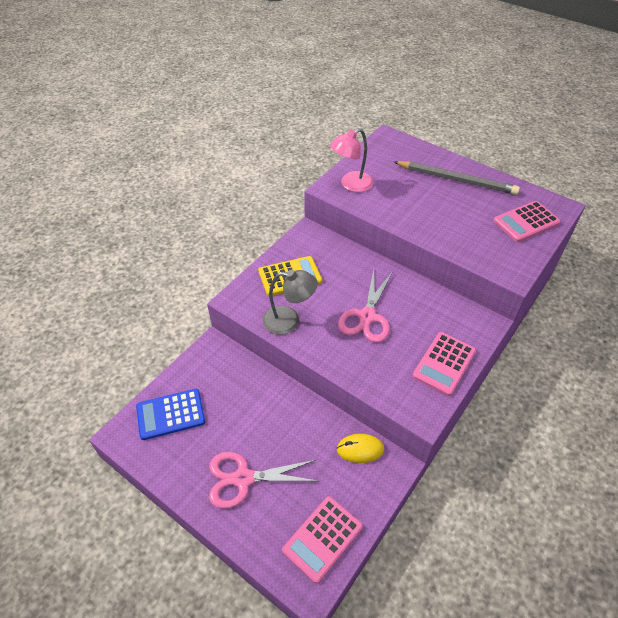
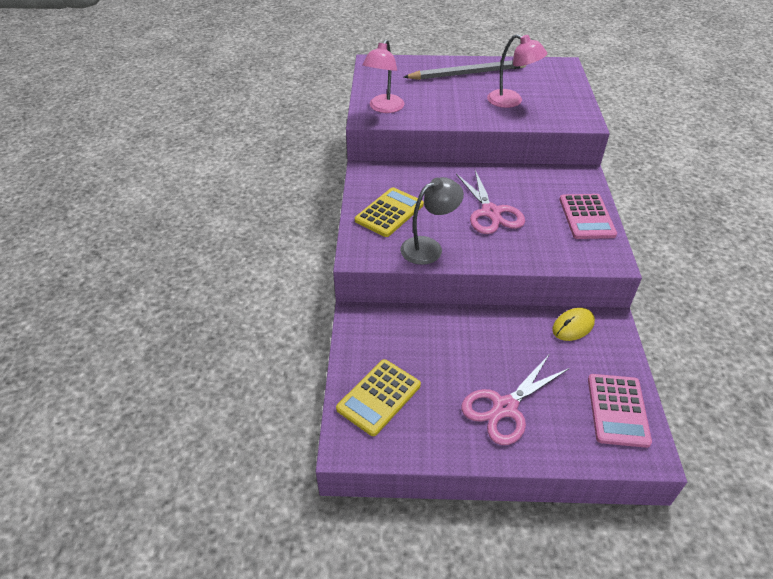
camera: 35 degrees left, 5 degrees down
blue calculator [136,389,205,440] -> yellow calculator [336,359,421,436]
pink calculator [493,201,561,242] -> none
none -> pink lamp [487,34,547,108]

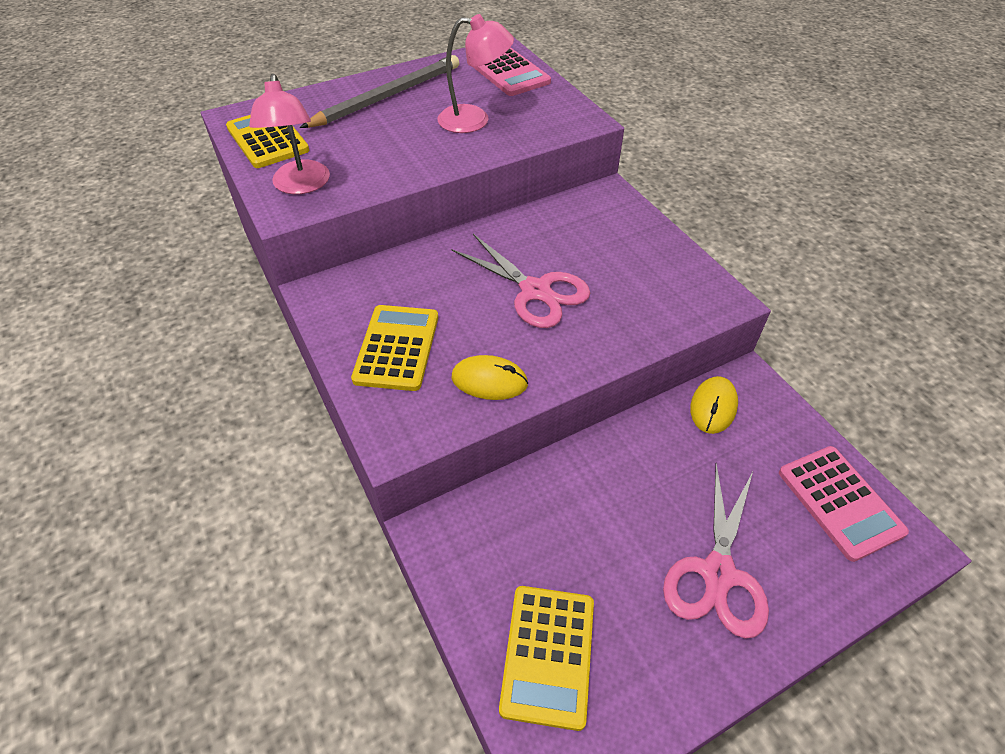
camera: 30 degrees left, 5 degrees up
grey lamp [400,177,464,265] -> yellow mouse [452,355,528,400]
pink calculator [560,194,617,239] -> pink calculator moved to [473,48,551,96]
none -> yellow calculator [226,115,309,168]

